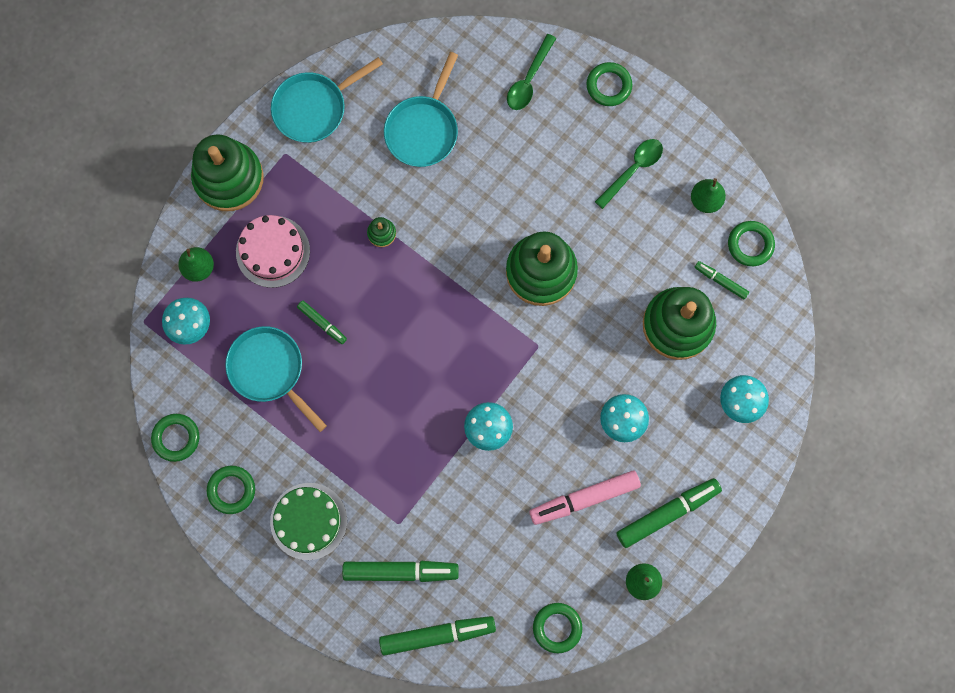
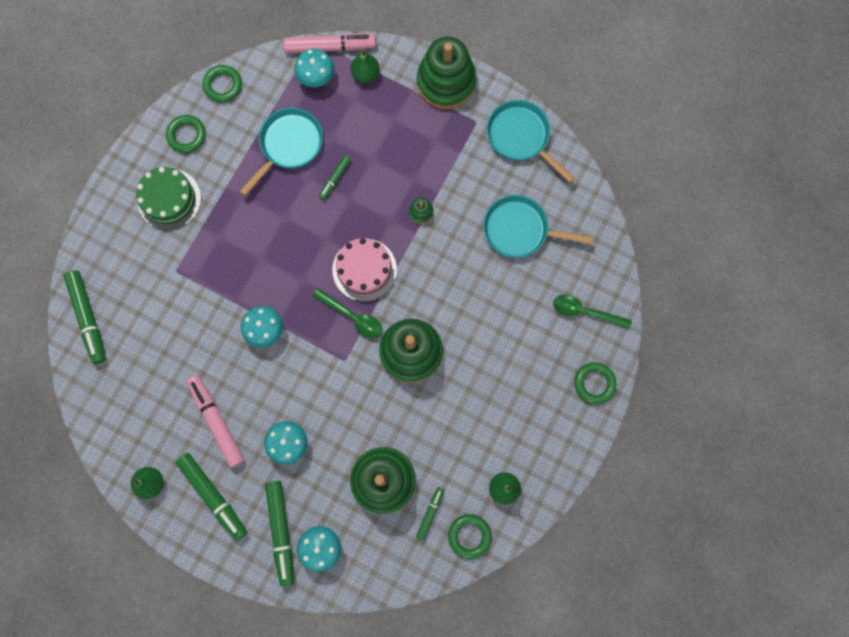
camera: 80 degrees right, 0 degrees up
pink cake [236,215,310,288] -> pink cake moved to [332,238,397,301]
green marker [342,561,459,582] -> green marker moved to [265,481,294,586]
green ring [533,603,583,653] -> none
green spoon [595,139,663,209] -> green spoon moved to [312,288,382,339]
none -> pink marker [283,34,376,54]

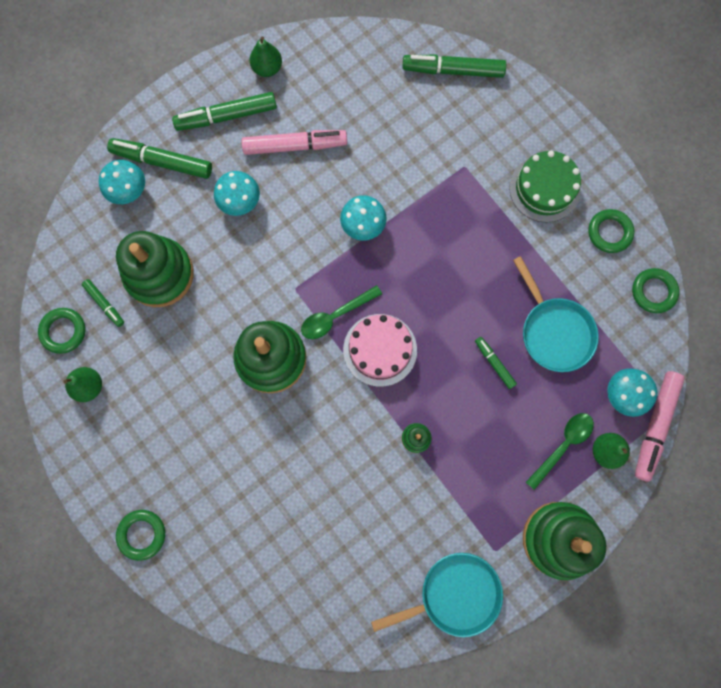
camera: 115 degrees right, 0 degrees up
turquoise pan [483,195,593,258] -> none
green spoon [553,294,632,329] -> green spoon moved to [526,413,594,490]

